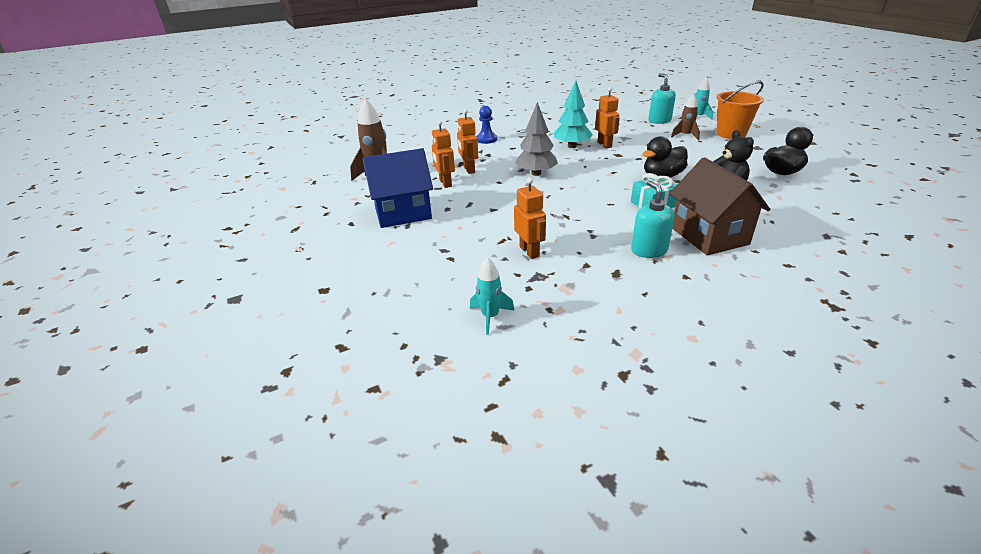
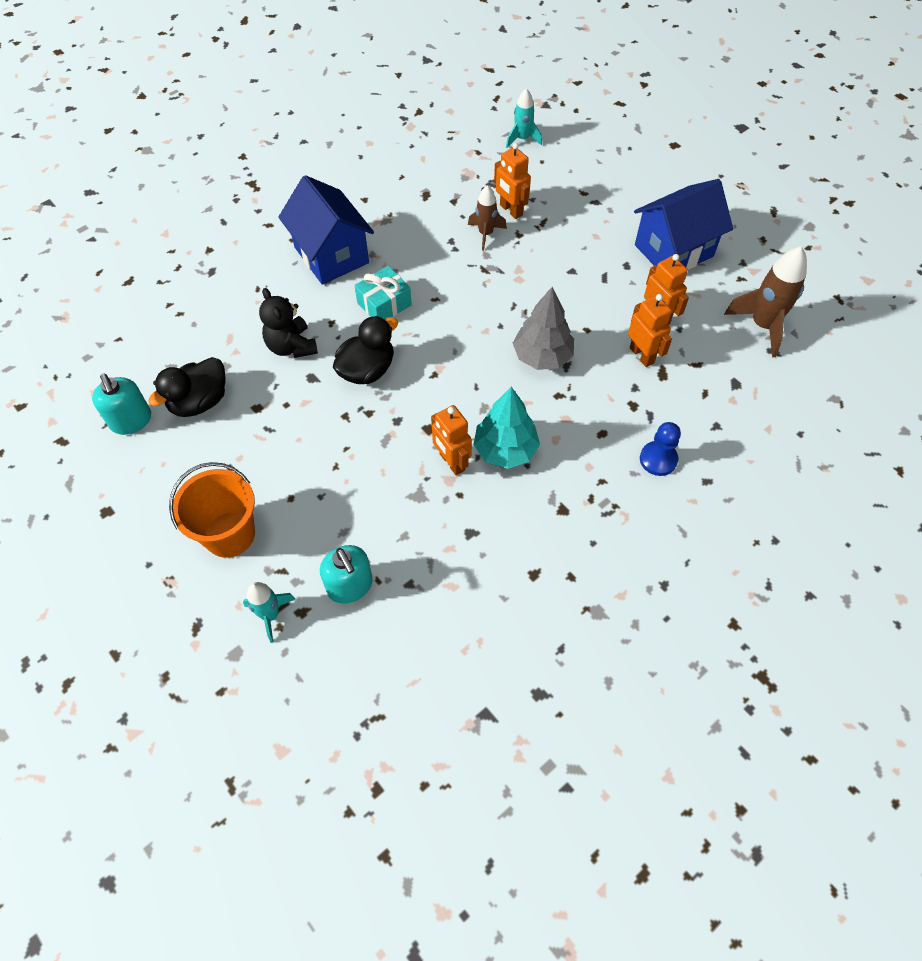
camera: 165 degrees right, 25 degrees up
turquoise soap dispenser [631,180,675,258] -> turquoise soap dispenser moved to [92,373,151,435]
brown house [669,157,770,255] -> blue house [278,175,374,285]
brown rocket [671,93,700,140] -> brown rocket moved to [468,185,507,251]

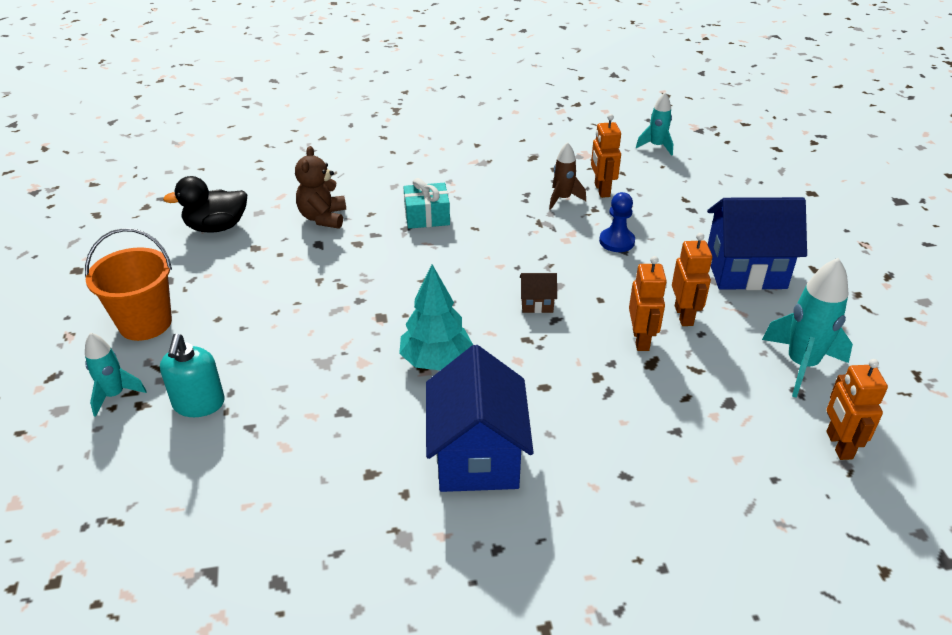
camera: 30 degrees right, 20 degrees down
turquoise soap dispenser [92,373,151,435] -> none
black teddy bear [259,288,318,358] -> brown teddy bear [295,146,346,229]
blue house [278,175,374,285] -> blue house moved to [426,345,534,492]
black duck [333,316,398,384] -> none
orange robot [431,405,472,475] -> orange robot moved to [826,359,888,460]
grey tree [513,287,574,370] -> brown house [520,273,557,313]
blue pawn [640,422,681,476] -> blue pawn moved to [599,192,635,252]
brown rocket [724,246,807,357] -> turquoise rocket [762,258,853,398]

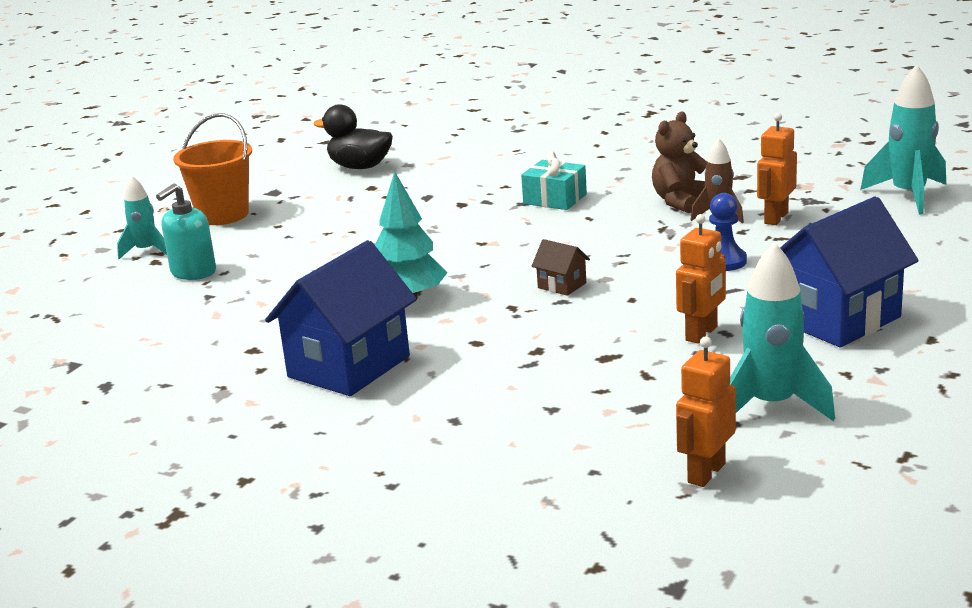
camera: 40 degrees right, 15 degrees down
brown teddy bear [295,146,346,229] -> brown teddy bear moved to [652,112,707,213]
orange robot [629,256,667,351] -> none
turquoise rocket [636,92,673,156] -> turquoise rocket [860,64,946,214], size x1.65
blue house [707,197,807,290] -> blue house turned 75 degrees counterclockwise [780,196,919,347]

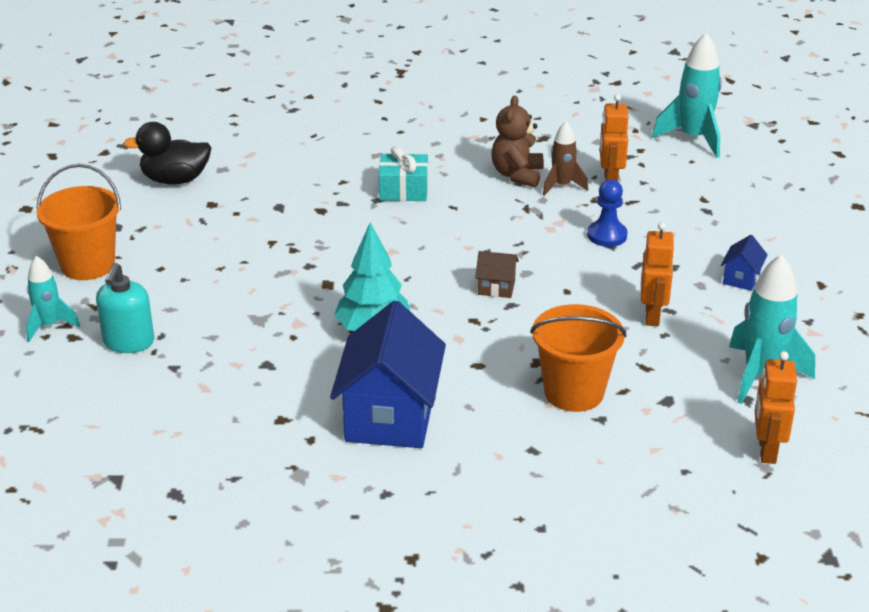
camera: 30 degrees left, 10 degrees up
blue house [780,196,919,347] -> blue house [721,235,768,291], size x0.43
none -> orange bucket [530,304,626,412]

